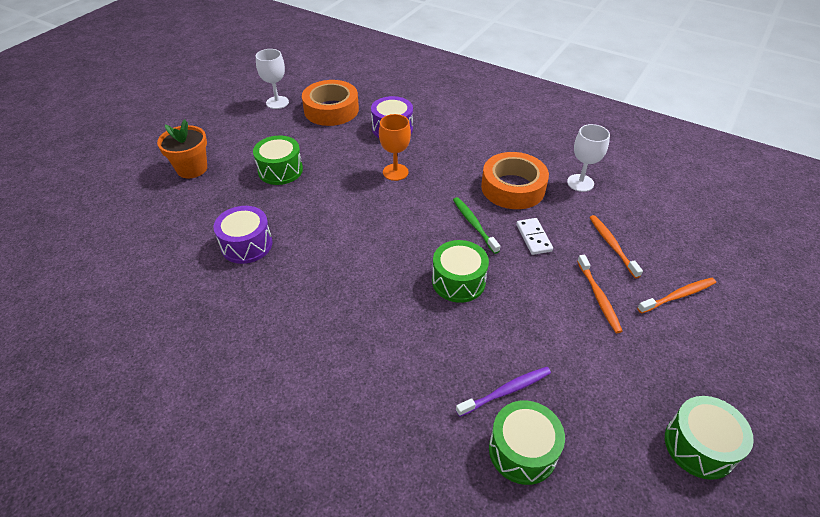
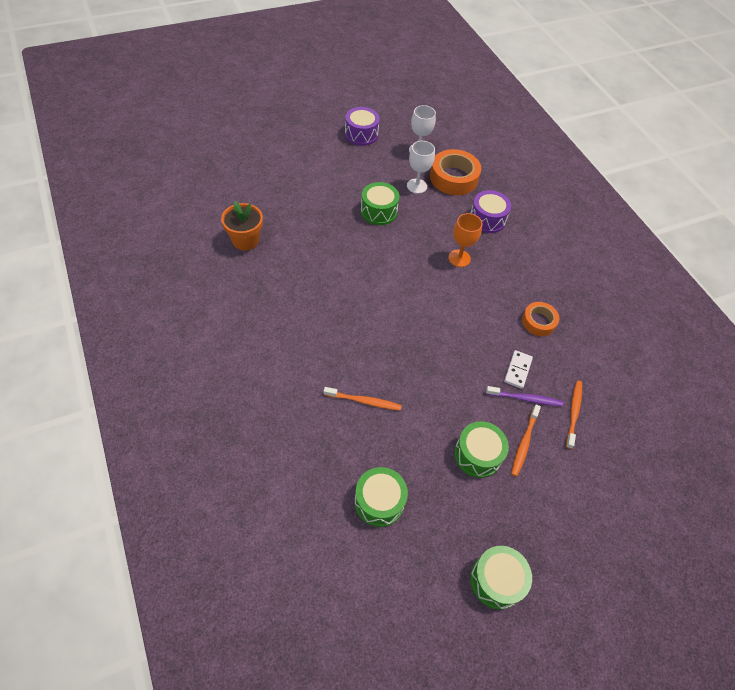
camera: 30 degrees right, 10 degrees up
orange flower pot [157,119,207,178] -> orange flower pot moved to [221,201,263,251]
purple drum [214,206,273,264] -> purple drum moved to [345,107,380,146]
green drum [432,240,489,303] -> green drum moved to [454,421,509,478]
green toothbrush [453,197,500,254] -> none
purple toothbrush [456,367,551,417] -> purple toothbrush moved to [486,386,563,406]
orange tape [481,152,549,209] -> orange tape [522,302,559,336], size x0.60
white goblet [567,124,610,192] -> white goblet moved to [407,141,435,194]
orange toothbrush [637,278,716,314] -> orange toothbrush moved to [324,387,402,411]

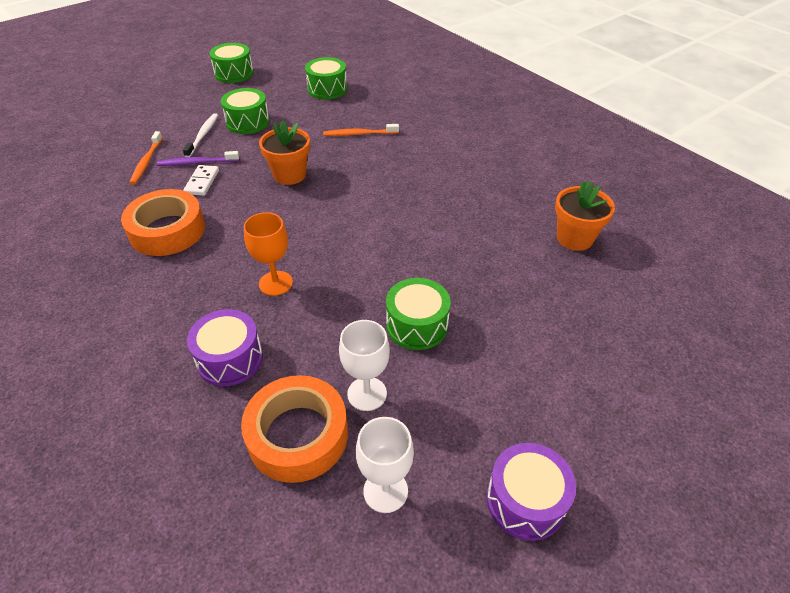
camera: 170 degrees right, 10 degrees down
orange toothbrush [511,404,541,477] -> white toothbrush [183,113,218,157]
orange tape [522,302,559,336] -> orange tape [121,189,205,256], size x1.67
none -> orange flower pot [259,120,310,185]

